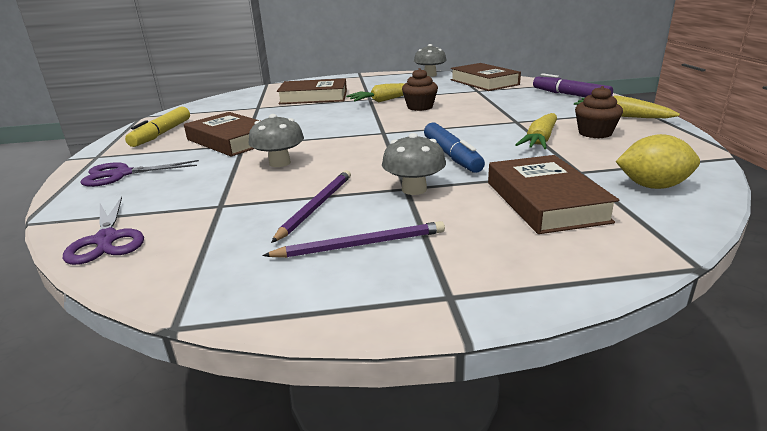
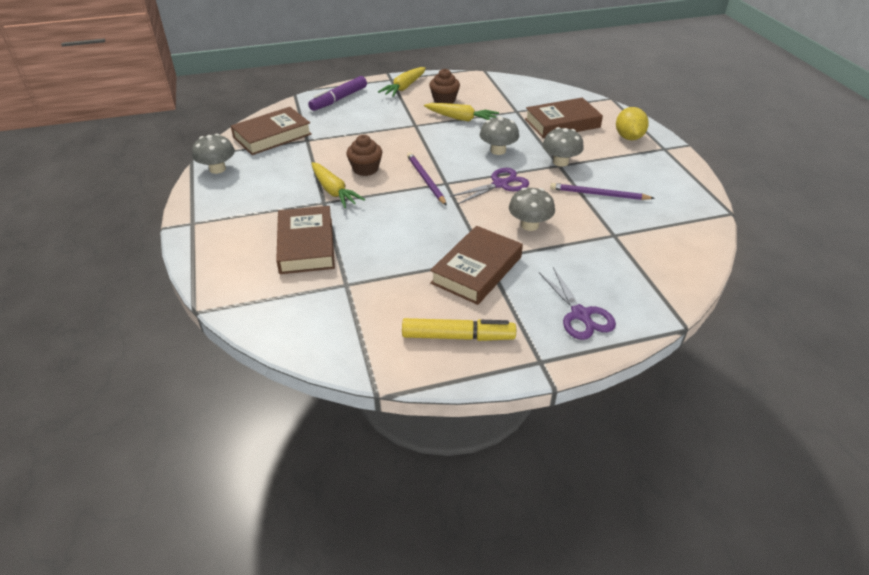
camera: 100 degrees left, 15 degrees up
purple scissors [63,197,144,265] -> purple scissors moved to [449,168,529,205]
purple pencil [262,221,445,258] -> purple pencil moved to [407,152,447,206]
blue marker [424,122,485,173] -> grey mushroom [480,116,519,155]
yellow lemon [615,134,700,189] -> yellow lemon moved to [616,107,649,140]

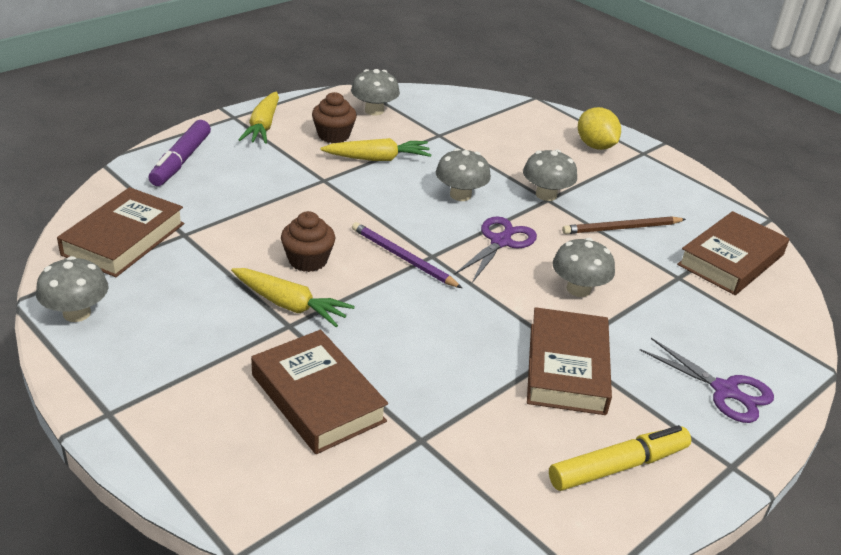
camera: 30 degrees left, 5 degrees down
brown book [525,98,603,138] -> brown book moved to [677,211,789,295]
purple pencil [550,183,655,200] -> brown pencil [562,216,686,234]
none -> grey mushroom [351,69,400,116]

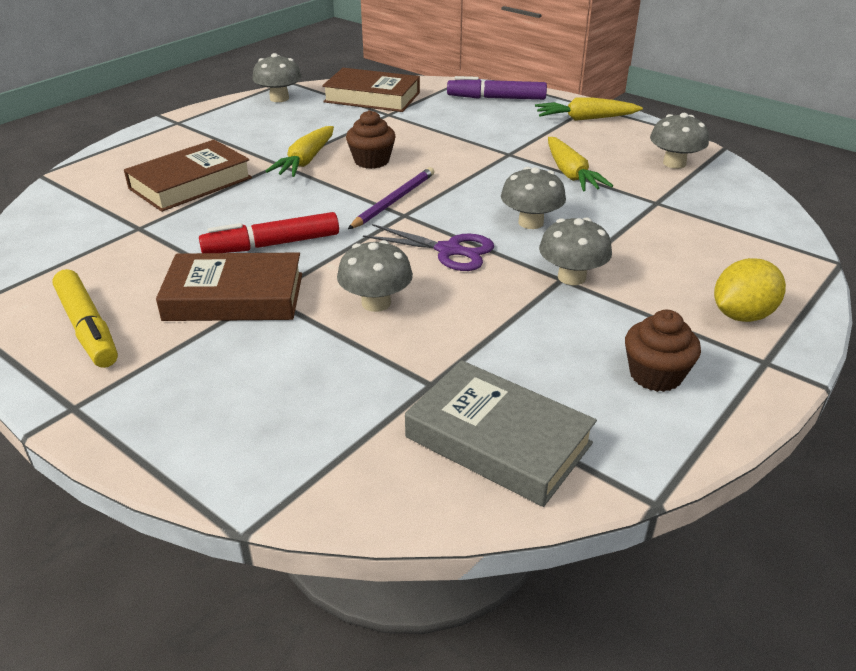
camera: 85 degrees right, 0 degrees up
brown cupcake [312,92,357,143] -> brown cupcake moved to [625,310,701,392]
brown pencil [562,216,686,234] -> none
purple scissors [640,338,774,423] -> none
brown book [677,211,789,295] -> grey book [405,360,597,507]
none -> red marker [199,212,339,253]

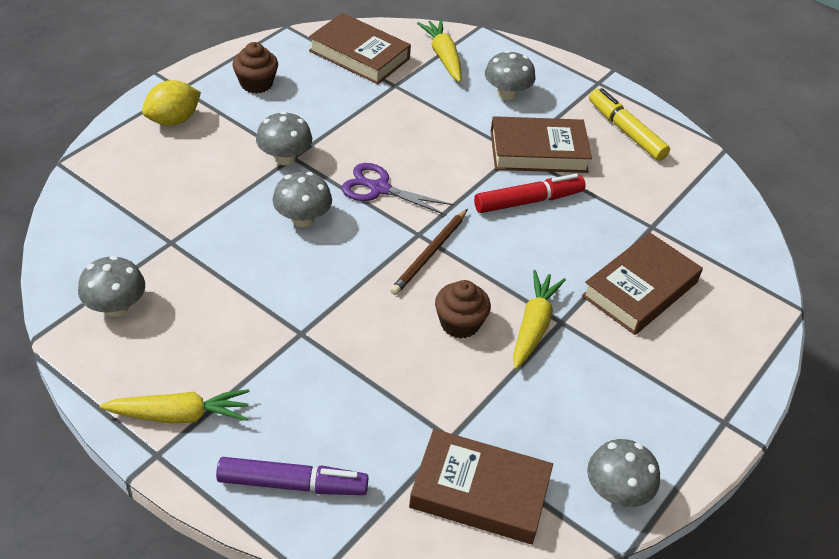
camera: 175 degrees right, 10 degrees up
grey mushroom [337,240,413,312] -> grey mushroom moved to [485,50,535,100]
purple pencil [348,167,434,229] -> brown pencil [390,209,468,295]
grey book [405,360,597,507] -> brown book [309,13,411,84]
yellow carrot [548,137,613,192] -> yellow carrot moved to [417,19,462,82]

